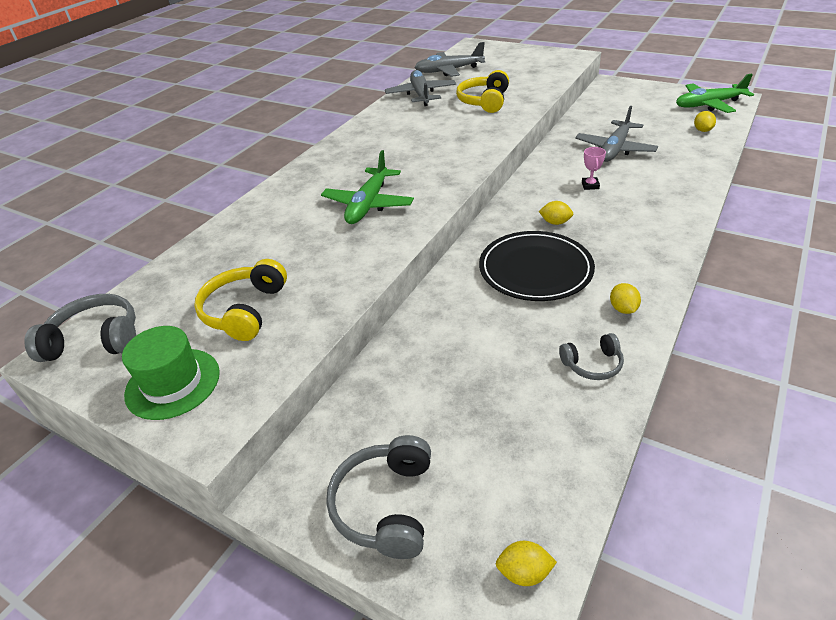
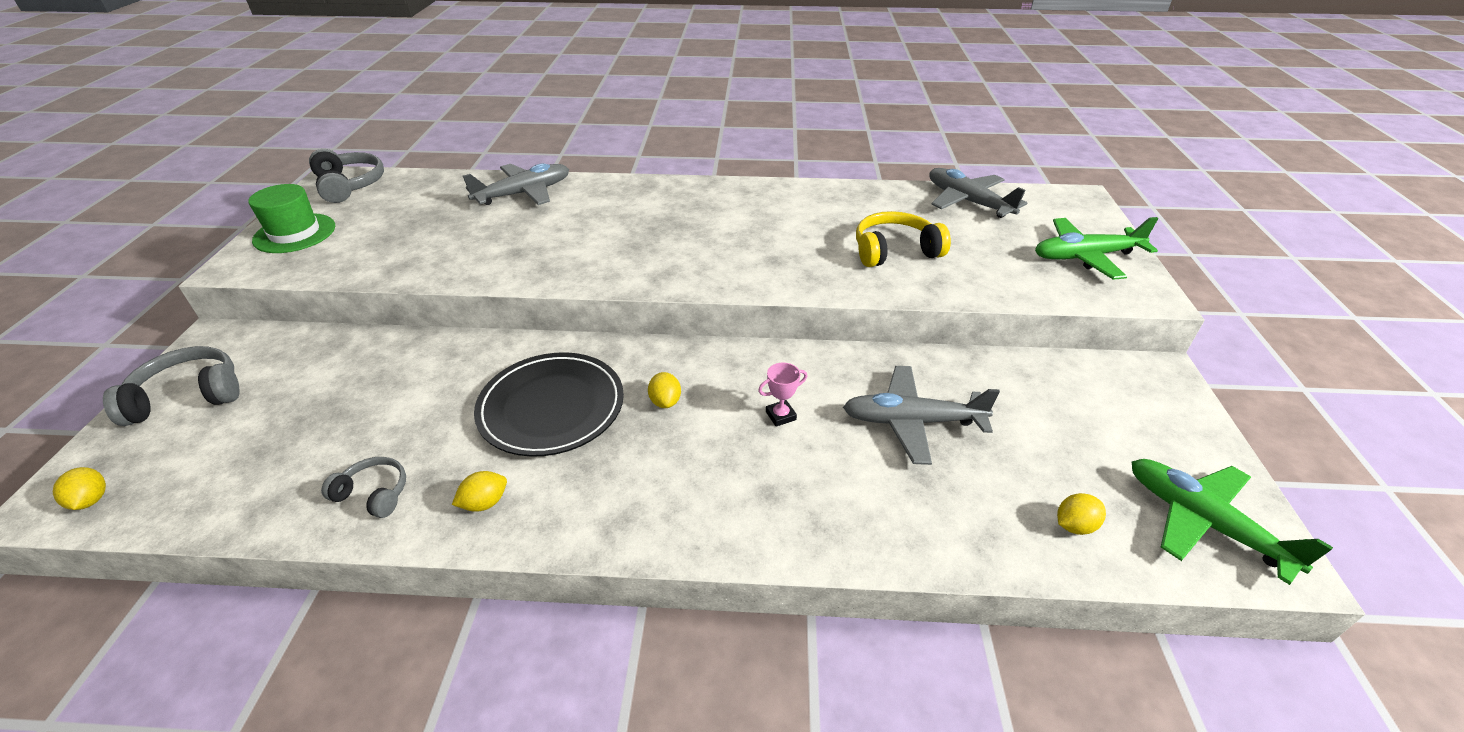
camera: 60 degrees right, 0 degrees up
yellow headphones [194,259,287,341] -> none
green plane [321,150,414,224] -> green plane moved to [1035,217,1159,280]
grey plane [385,70,456,106] -> grey plane moved to [463,163,569,205]
grey headphones [559,333,624,380] -> grey headphones turned 150 degrees clockwise [321,457,406,518]

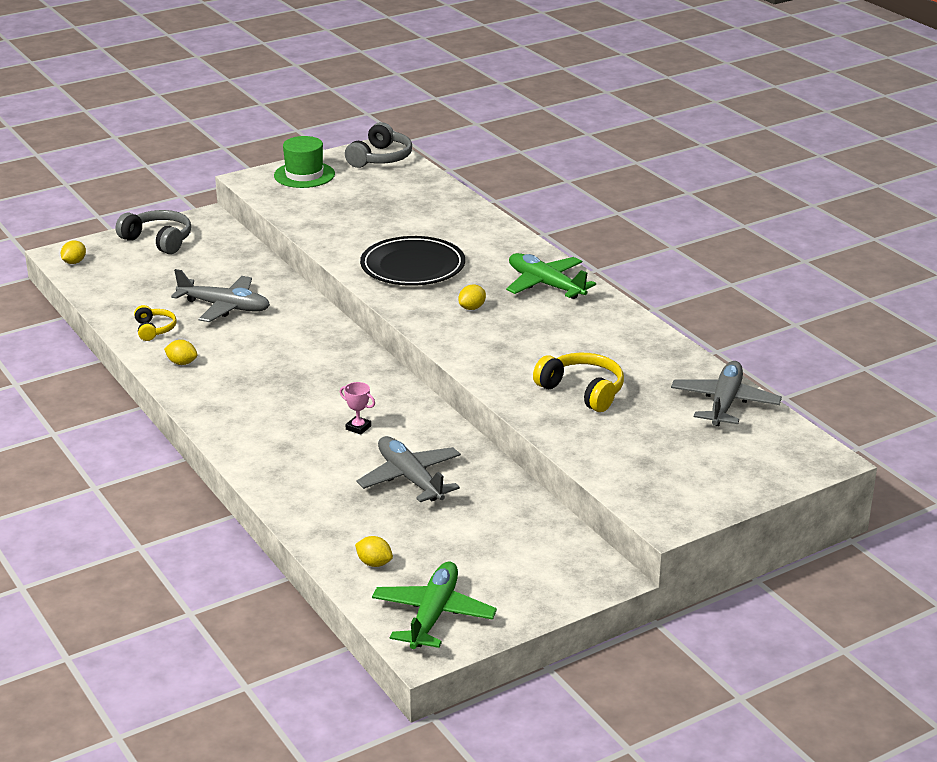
camera: 55 degrees right, 10 degrees down
grey headphones [321,457,406,518] -> yellow headphones [134,305,176,341]
grey plane [463,163,569,205] -> grey plane moved to [171,269,270,322]
black plate [474,352,624,457] -> black plate moved to [360,236,465,286]
yellow lemon [648,372,681,408] -> yellow lemon moved to [458,285,486,310]
green plane [1035,217,1159,280] -> green plane moved to [506,253,596,299]

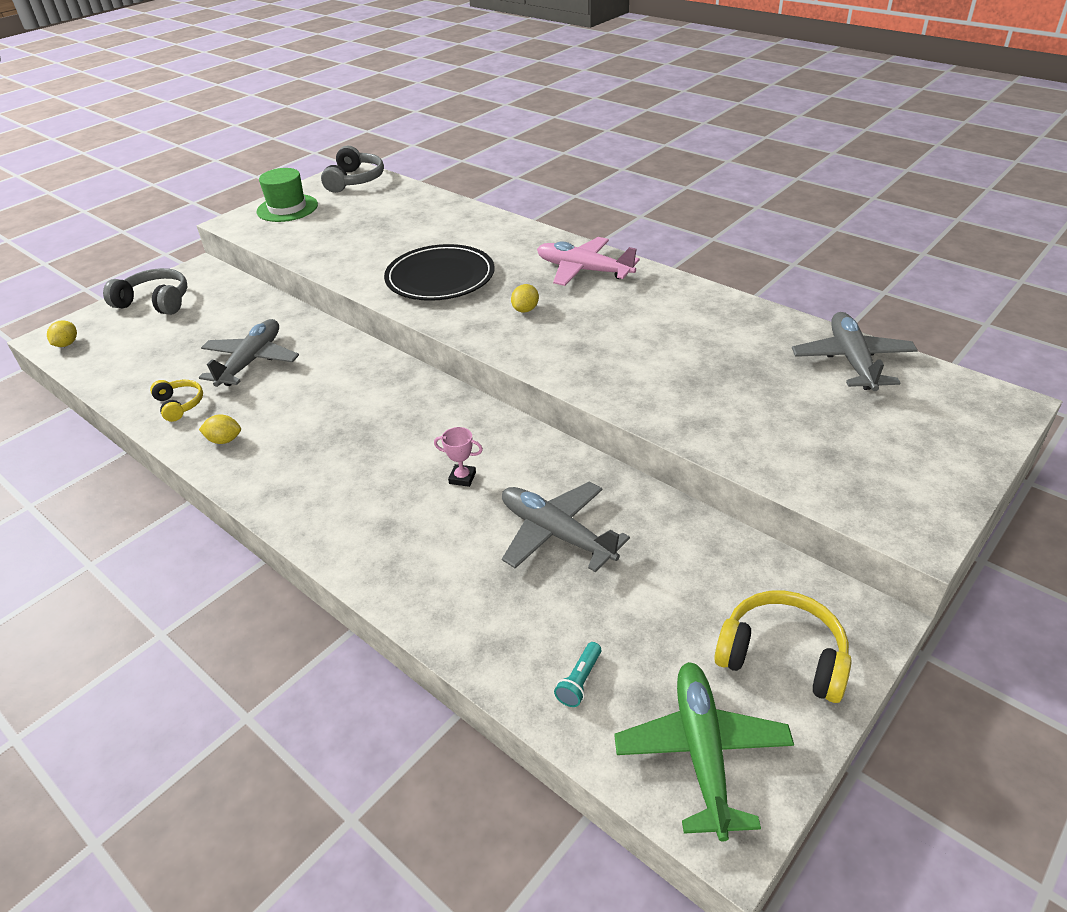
camera: 15 degrees left, 10 degrees up
grey plane [171,269,270,322] -> grey plane turned 75 degrees counterclockwise [199,319,299,387]
yellow lemon [355,536,393,567] -> turquoise flashlight [554,642,601,707]
green plane [506,253,596,299] -> pink plane [537,237,640,286]
yellow headphones [533,353,624,412] -> yellow headphones moved to [714,590,852,703]

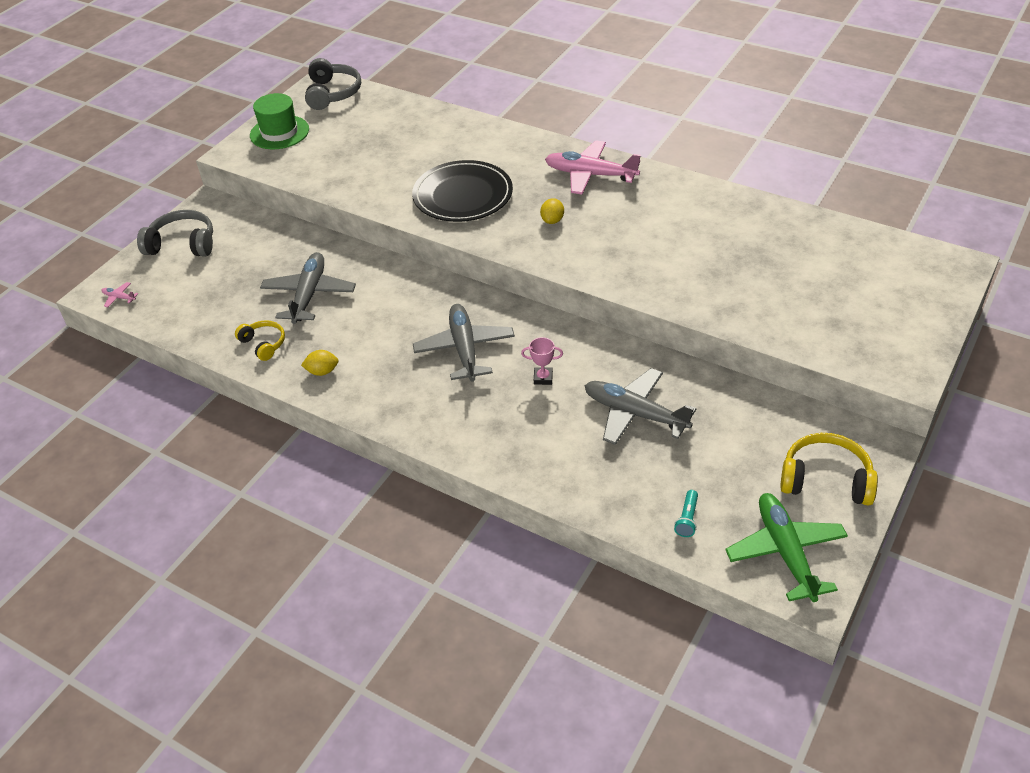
camera: 10 degrees left, 5 degrees up
yellow lemon [47,320,77,347] -> pink plane [101,282,138,308]
grey plane [792,312,918,391] -> grey plane moved to [413,304,515,382]

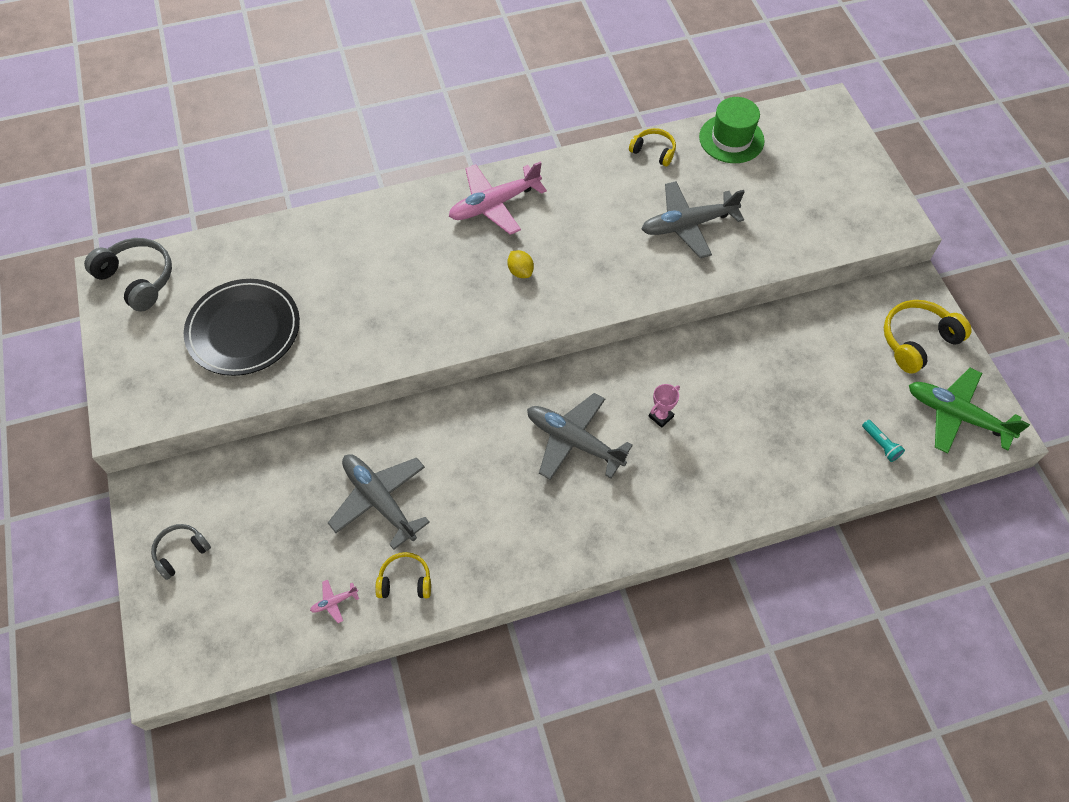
camera: 50 degrees left, 15 degrees up
pink plane [101,282,138,308] -> pink plane moved to [310,580,359,623]
grey headphones [137,210,213,256] -> grey headphones [151,524,211,580], size x0.61
green hat [250,93,309,149] -> green hat moved to [699,97,765,163]
yellow lemon [301,350,339,376] -> none
black plate [412,160,513,222] -> black plate moved to [184,279,300,376]
grey plane [584,368,696,445] -> grey plane moved to [642,181,745,258]
none -> yellow headphones [629,128,676,167]

